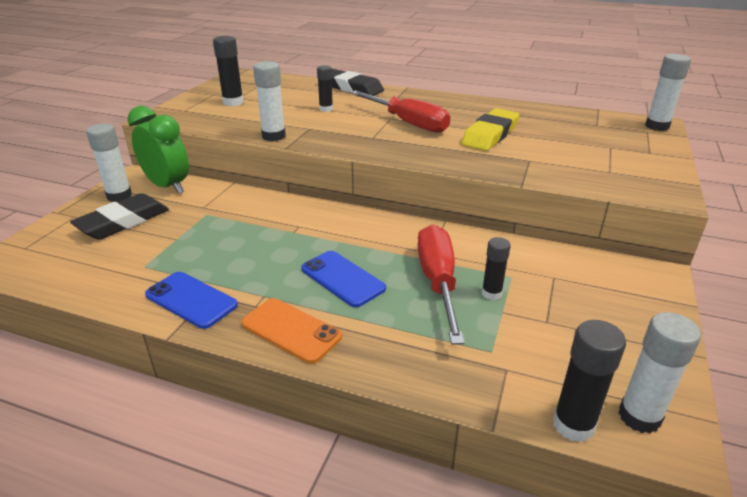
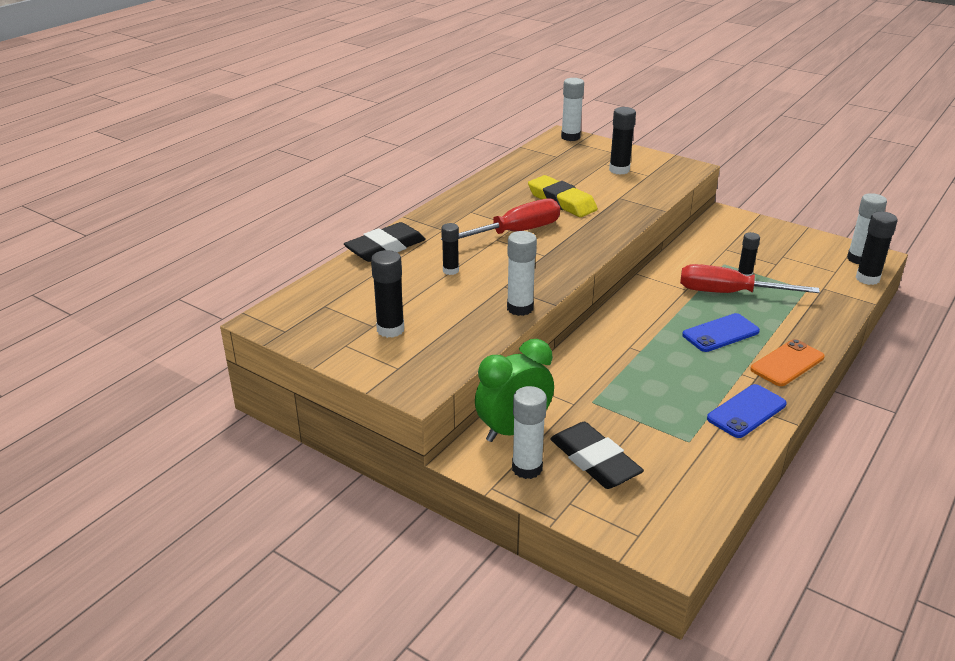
camera: 75 degrees left, 0 degrees up
none -> black glue stick [609,107,636,175]

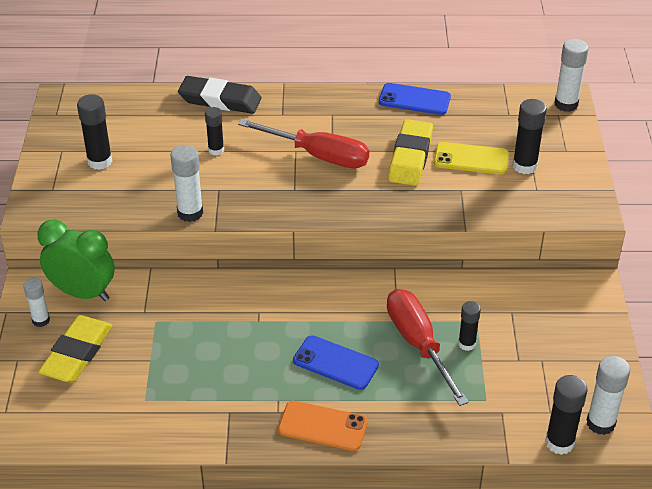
camera: 55 degrees right, 10 degrees up
white glue stick [512,386,547,479] -> white glue stick [23,278,50,327], size x0.65
black eraser [550,422,644,489] -> yellow eraser [38,315,113,383]
blue phone [707,384,787,438] -> blue phone moved to [379,83,451,115]
none -> yellow phone [434,142,509,174]

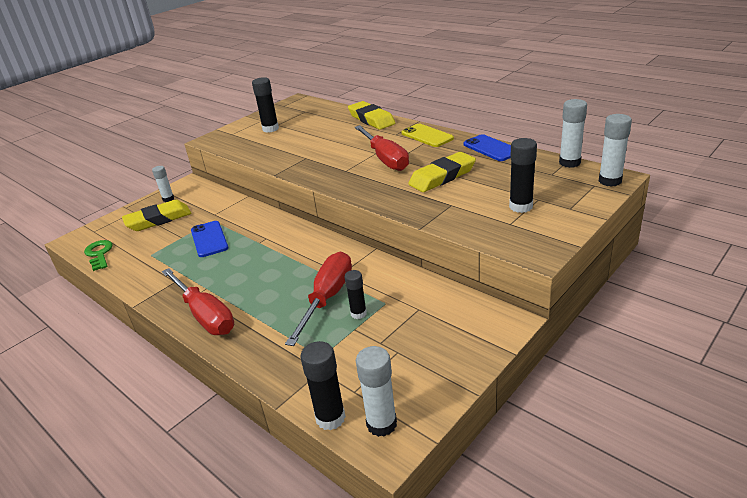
camera: 45 degrees right, 10 degrees down
green clock [37,219,115,301] -> none
white glue stick [170,145,203,222] -> white glue stick moved to [559,99,587,168]
black eraser [178,76,262,114] -> yellow eraser [348,101,395,130]
black glue stick [205,107,224,156] -> none
orange phone [278,401,368,451] -> red screwdriver [162,268,234,335]
blue phone [293,335,379,390] -> blue phone moved to [191,221,228,257]
yellow phone [434,142,509,174] -> yellow phone moved to [402,124,454,147]
none -> green key [84,240,113,271]

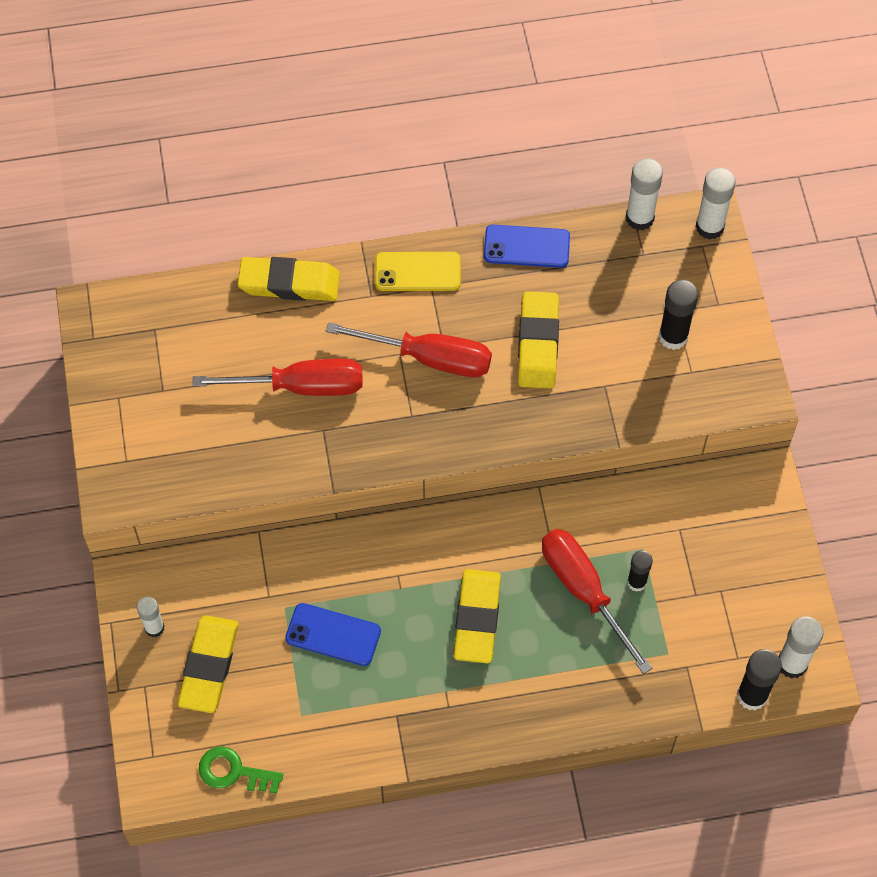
camera: 55 degrees left, 30 degrees up
red screwdriver [162,268,234,335] -> red screwdriver moved to [193,359,363,396]
black glue stick [252,77,279,133] -> none
none -> yellow eraser [453,569,501,663]

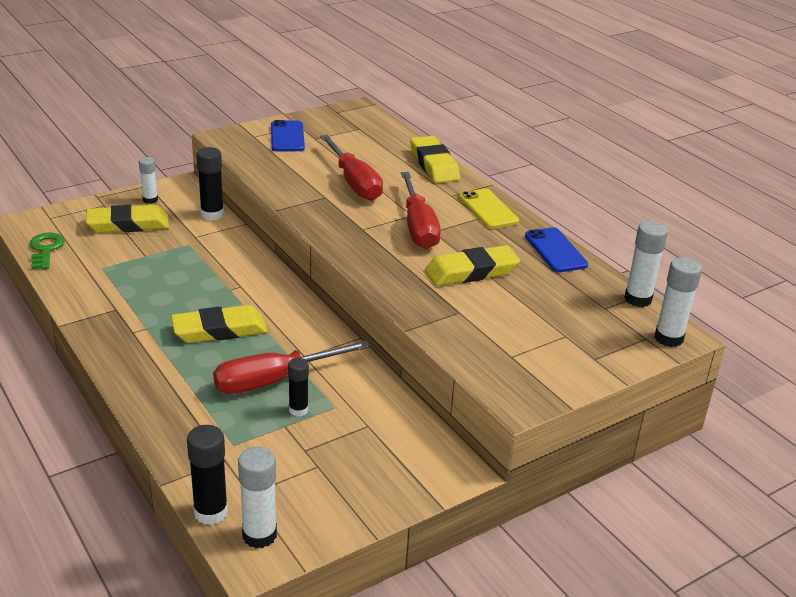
camera: 65 degrees right, 30 degrees down
blue phone [285,603,381,666] -> blue phone moved to [271,120,305,151]
red screwdriver [542,529,652,674] -> red screwdriver turned 150 degrees counterclockwise [213,341,370,394]
black glue stick [659,280,698,350] -> black glue stick moved to [196,147,224,221]

